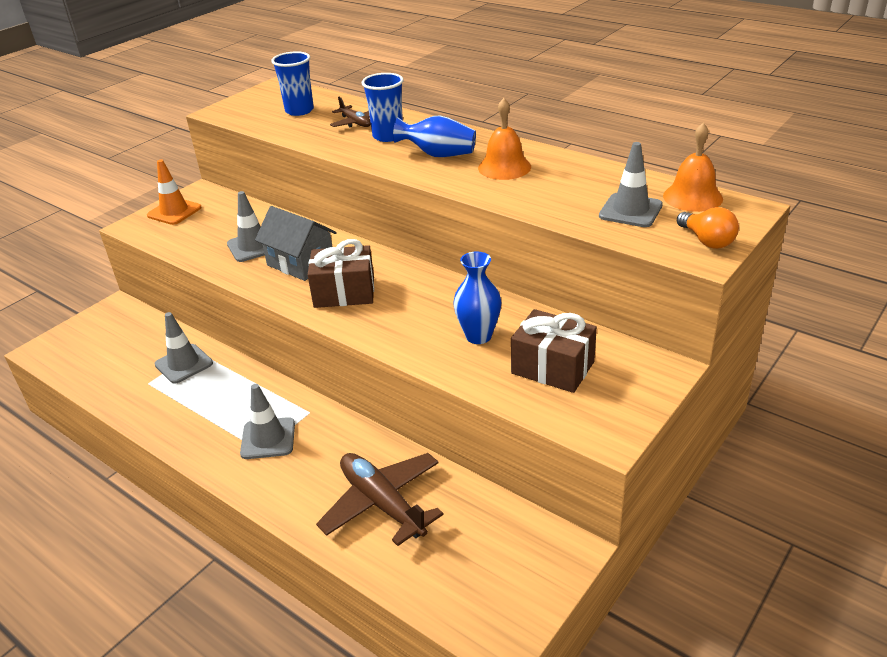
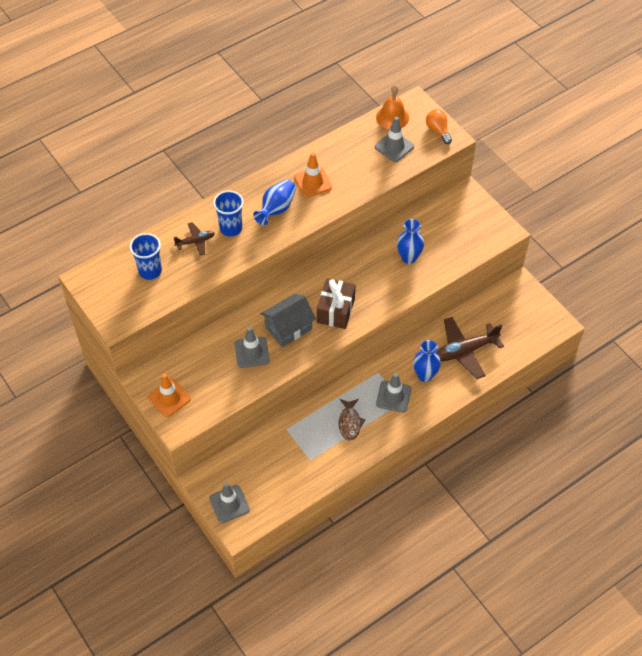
camera: 75 degrees left, 20 degrees up
grey traffic cone [155,312,213,384] -> grey traffic cone moved to [209,482,250,523]
orange bell [478,98,531,180] -> orange traffic cone [294,153,332,197]
brown gift [511,309,597,393] -> none
orange light bulb [677,207,739,249] -> orange light bulb turned 105 degrees counterclockwise [426,109,452,144]
none -> brown fish [338,399,365,441]
none -> blue vase [413,340,441,382]

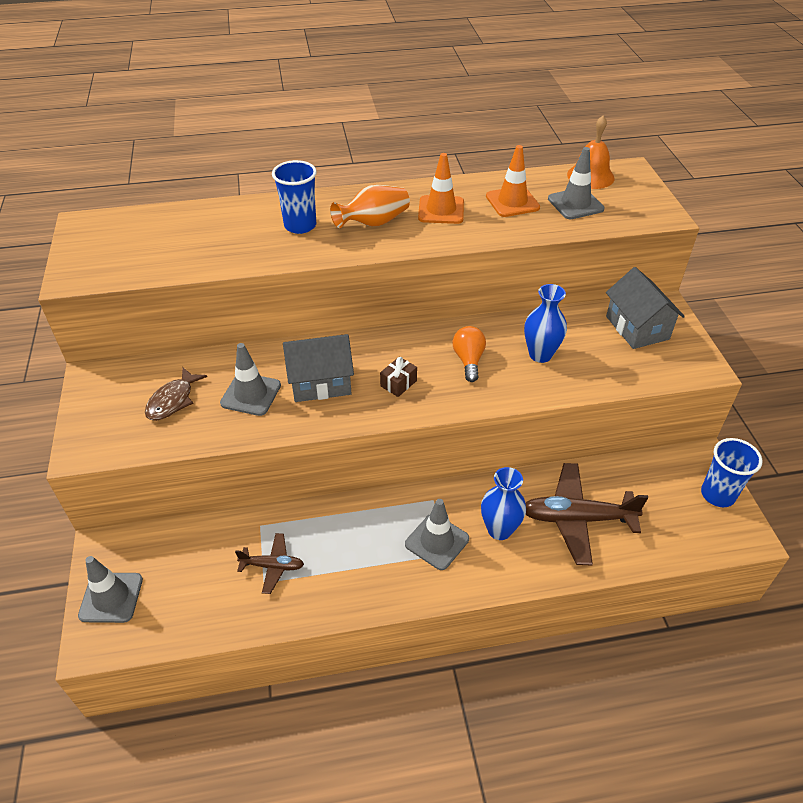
camera: 25 degrees right, 10 degrees down
blue cup [130,233,162,280] -> blue cup moved to [701,438,763,507]
orange traffic cone [148,373,191,417] -> orange traffic cone moved to [486,145,540,217]
brown plane [174,222,215,256] -> brown plane moved to [235,533,304,594]
blue vase [253,180,296,225] -> orange vase [330,185,410,228]
brown gift [317,278,356,329] -> brown gift [380,357,417,397], size x0.51
brown fish [338,399,365,441] -> brown fish moved to [145,367,207,421]
orange light bulb [426,109,452,144] -> orange light bulb moved to [453,326,486,382]
none -> grey house [606,267,685,349]

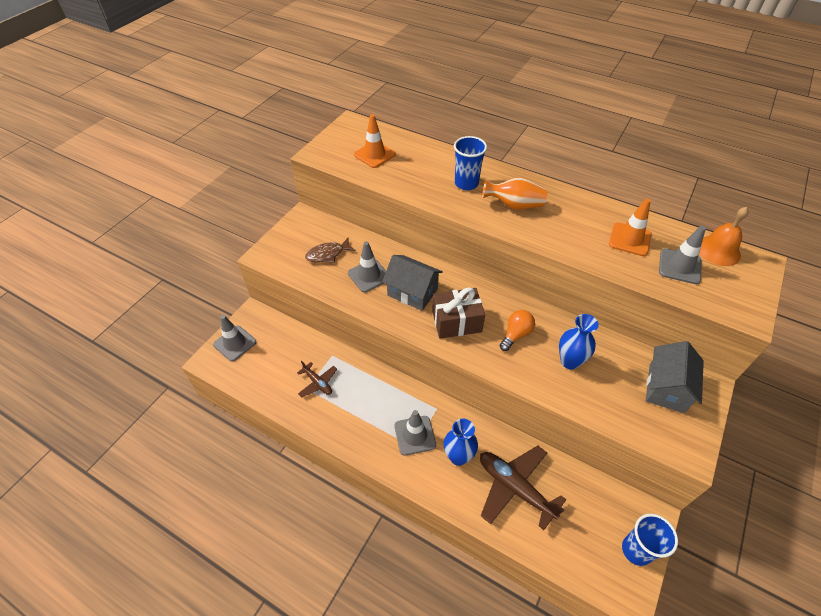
camera: 40 degrees right, 5 degrees up
brown gift [380,357,417,397] -> brown gift [432,287,485,339], size x1.96
orange traffic cone [418,153,464,224] -> orange traffic cone moved to [354,114,396,168]

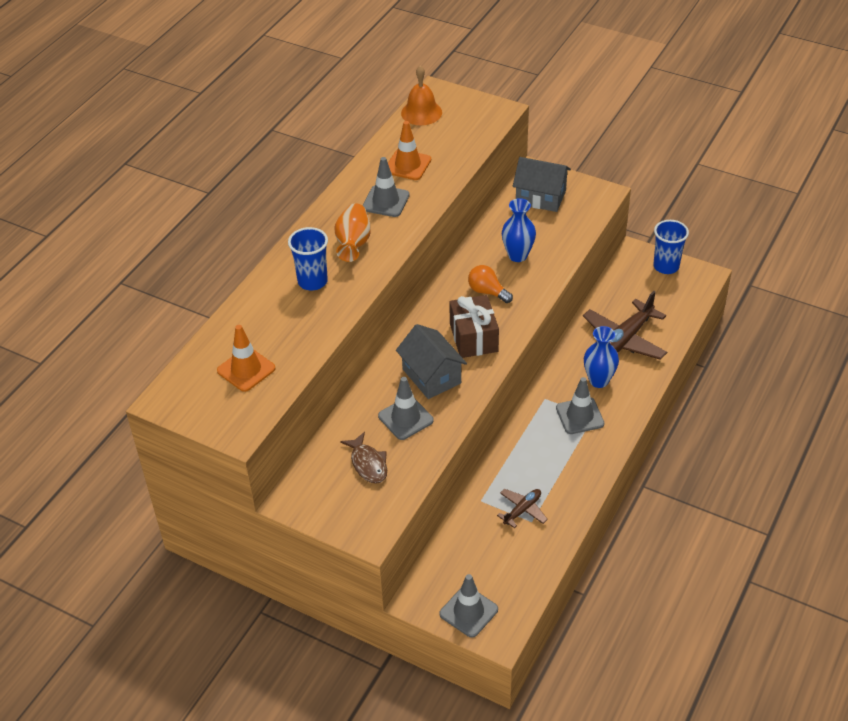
camera: 90 degrees left, 5 degrees down
grey house [382,255,443,311] -> grey house turned 60 degrees counterclockwise [396,324,467,399]
grey traffic cone [659,226,706,284] -> grey traffic cone moved to [362,157,410,217]

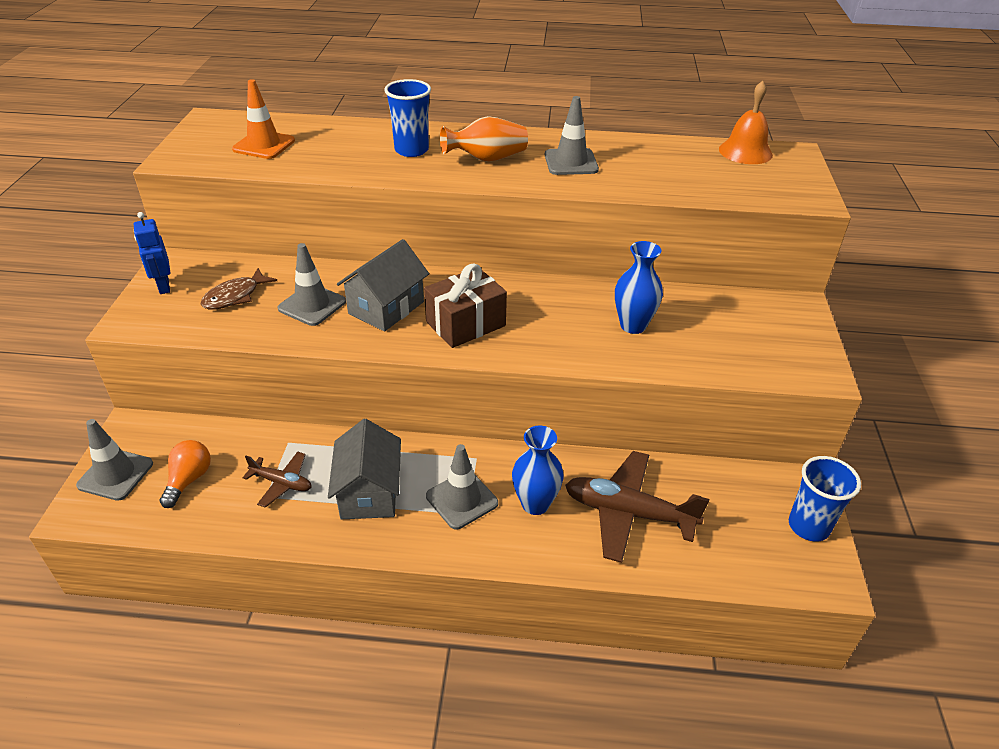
camera: 65 degrees right, 5 degrees down
orange traffic cone [388,121,431,180] -> none
orange light bulb [468,265,513,303] -> orange light bulb moved to [160,440,211,508]
grey house [513,157,571,212] -> grey house moved to [328,419,401,519]
none -> blue robot [134,212,170,294]

